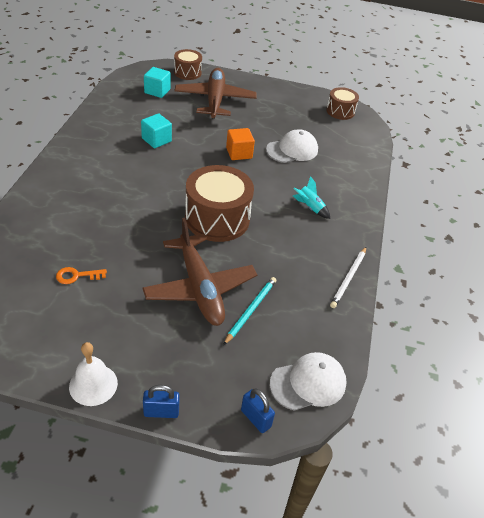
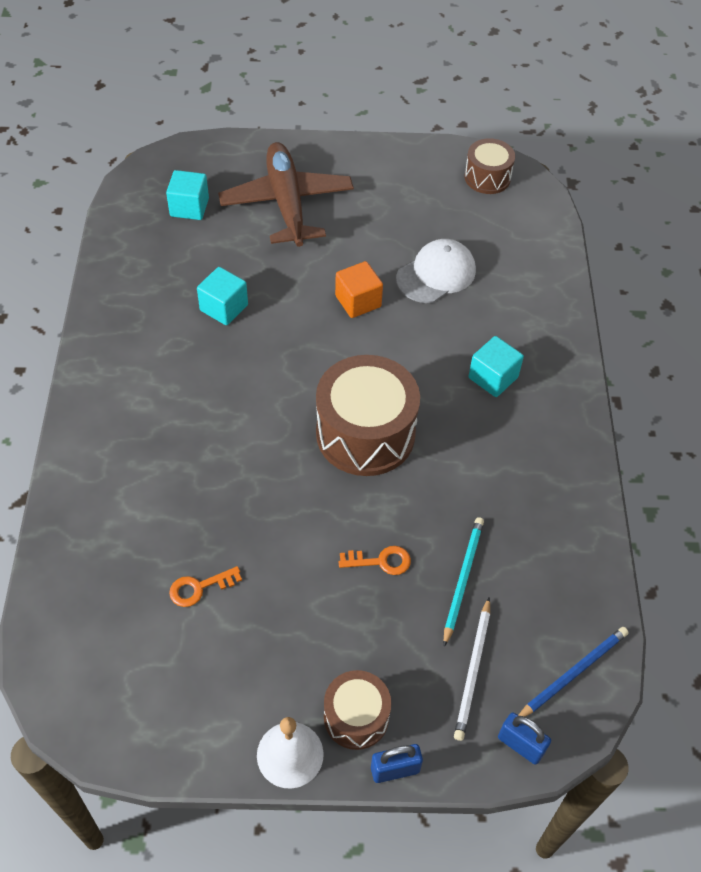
camera: 10 degrees left, 10 degrees up
brown plane [142,218,257,326] -> orange key [339,546,411,575]
brown drum [174,49,202,80] -> brown drum moved to [324,670,391,750]
white cap [270,352,347,411] -> blue pencil [519,627,629,717]
turquoise rocket [293,176,330,219] -> turquoise cube [469,336,524,397]
white pencil [330,247,366,308] -> white pencil moved to [454,598,490,741]

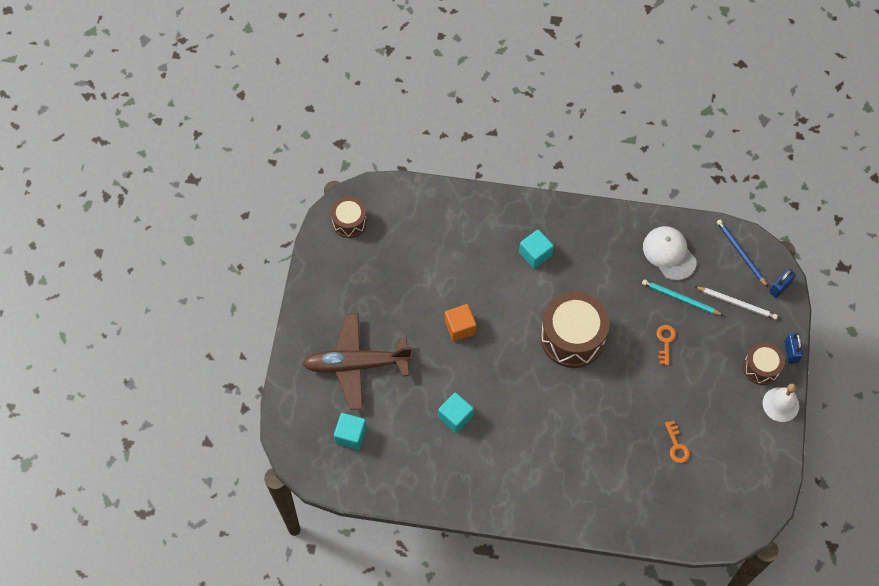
camera: 80 degrees left, 10 degrees up
white cap [396,239,476,303] -> white cap moved to [643,226,696,281]

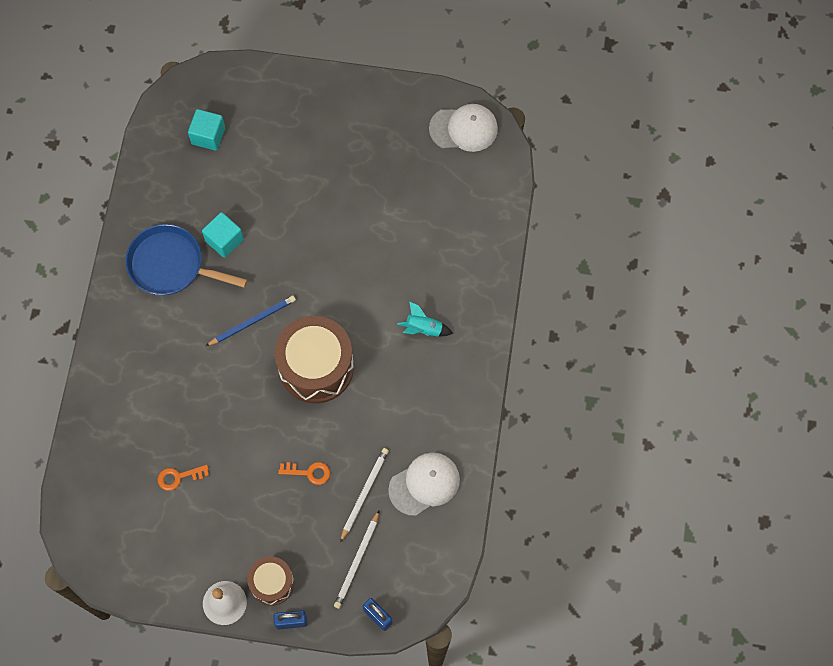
camera: 90 degrees right, 5 degrees up
brown plane [302,313,412,410] -> none
brown drum [331,197,367,238] -> white cap [429,104,498,152]
orange cube [445,304,476,341] -> none
turquoise cube [519,229,554,269] -> turquoise rocket [397,301,453,336]
turquoise pencil [642,279,724,316] -> white pencil [340,448,389,543]
blue pencil [717,219,768,287] -> blue pencil moved to [206,296,296,346]
none -> blue pan [125,224,247,295]

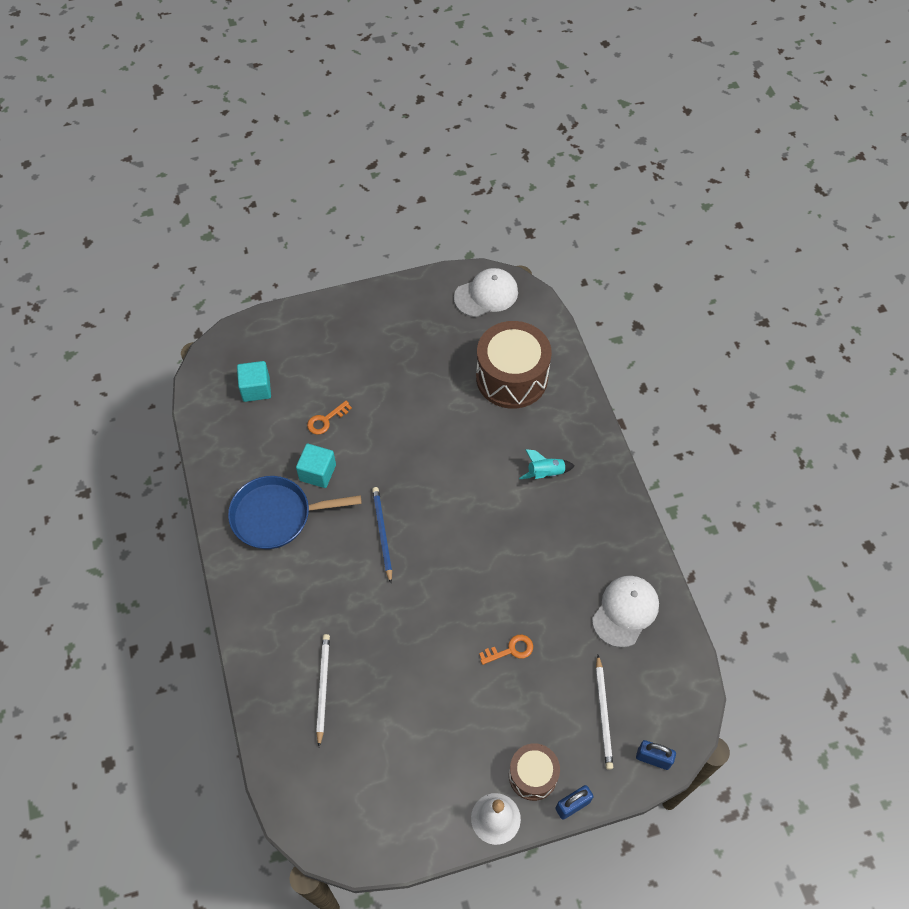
camera: 25 degrees left, 10 degrees down
orange key [158,465,209,491] -> orange key moved to [307,401,352,435]
blue pencil [206,296,296,346] -> blue pencil turned 45 degrees counterclockwise [372,487,392,583]
brown drum [275,316,354,403] -> brown drum moved to [476,321,552,409]
white pencil [340,448,389,543] -> white pencil moved to [316,634,330,747]

